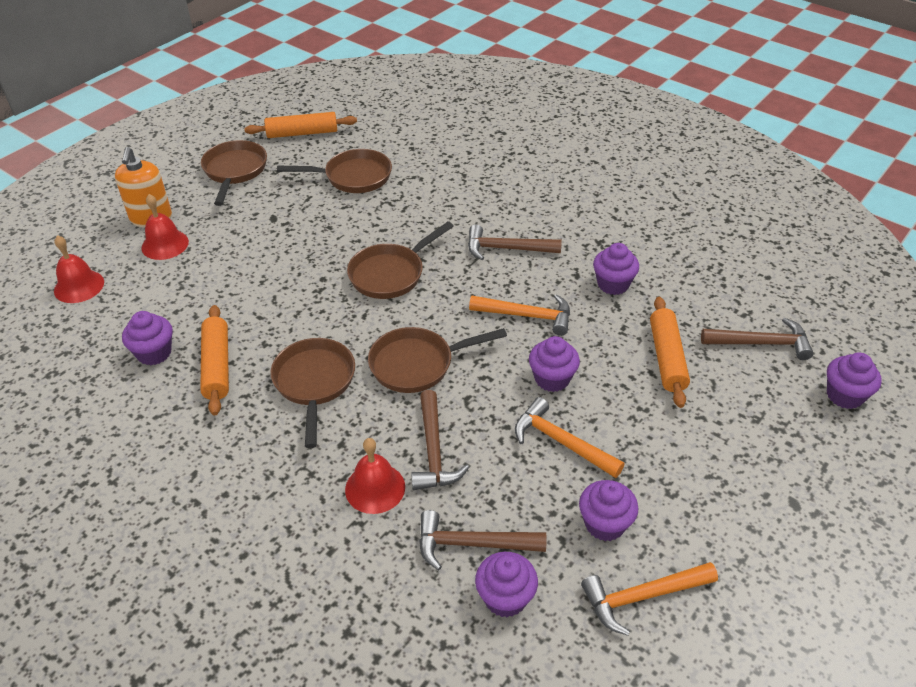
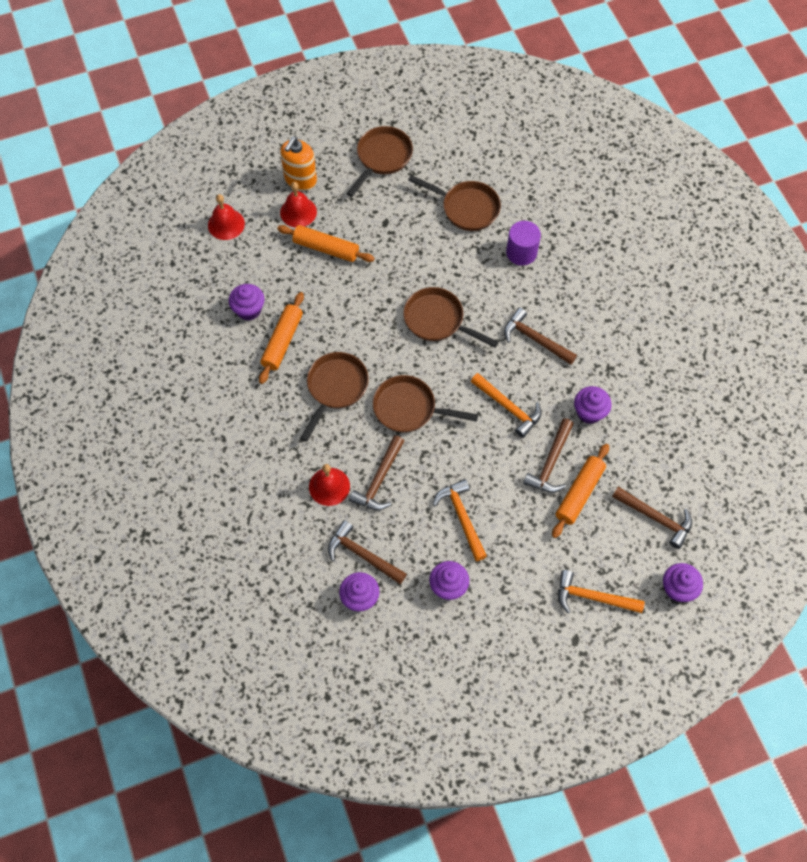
camera: 30 degrees right, 20 degrees up
orange rolling pin [244,112,357,138] -> orange rolling pin moved to [277,225,375,262]
brown pan [347,221,454,299] -> brown pan turned 45 degrees clockwise [403,287,499,347]
purple cupcake [529,336,580,392] -> none
orange hammer [581,562,718,636] -> orange hammer moved to [558,570,645,614]
none -> purple cylinder [506,221,541,266]
none -> brown hammer [523,418,574,493]

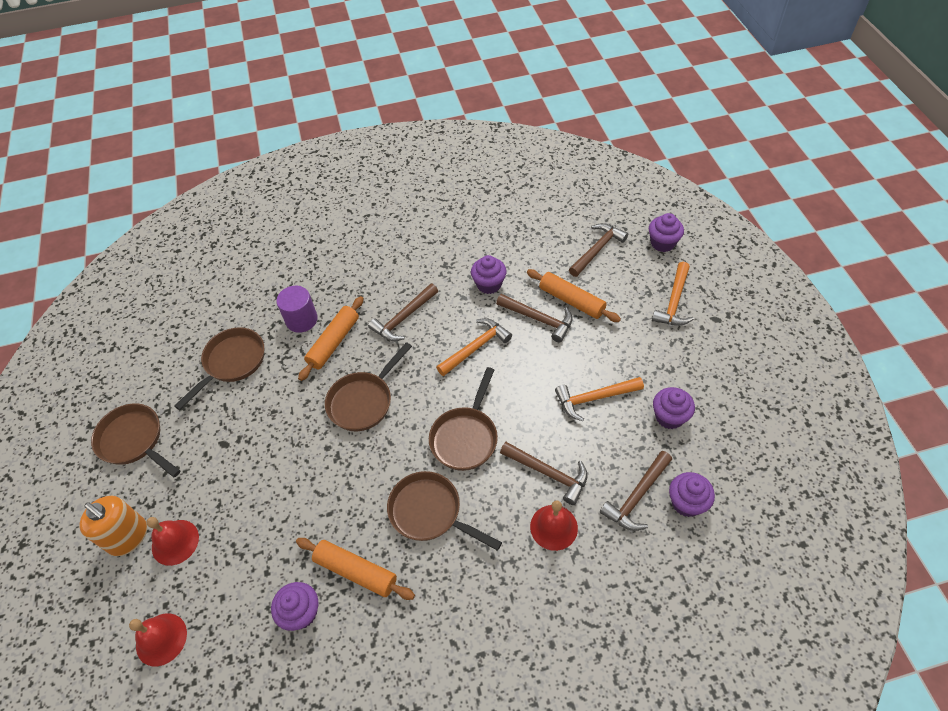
camera: 80 degrees left, 10 degrees down
orange rolling pin [277,225,375,262] -> orange rolling pin moved to [298,296,364,381]

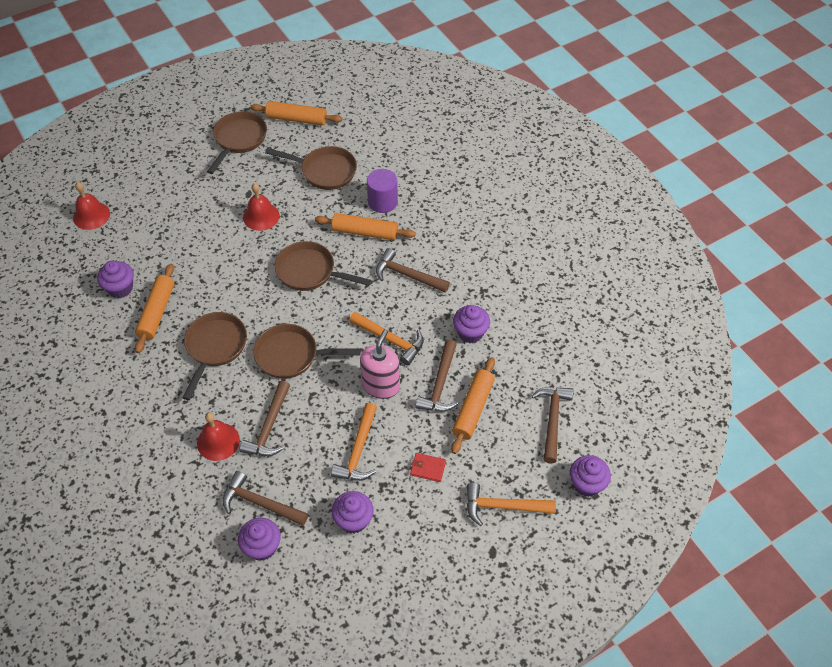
camera: 70 degrees right, 0 degrees up
orange soap dispenser [80,496,147,556] -> none
red bell [146,517,199,566] -> red bell moved to [243,183,280,231]
orange hammer [555,377,644,421] -> orange hammer turned 135 degrees counterclockwise [331,403,377,481]
brown hammer [569,223,628,277] -> brown hammer turned 105 degrees counterclockwise [532,387,573,464]
none -> orange rolling pin [250,101,342,125]
none -> pink soap dispenser [360,329,400,399]
none -> red wallet [410,453,446,482]

